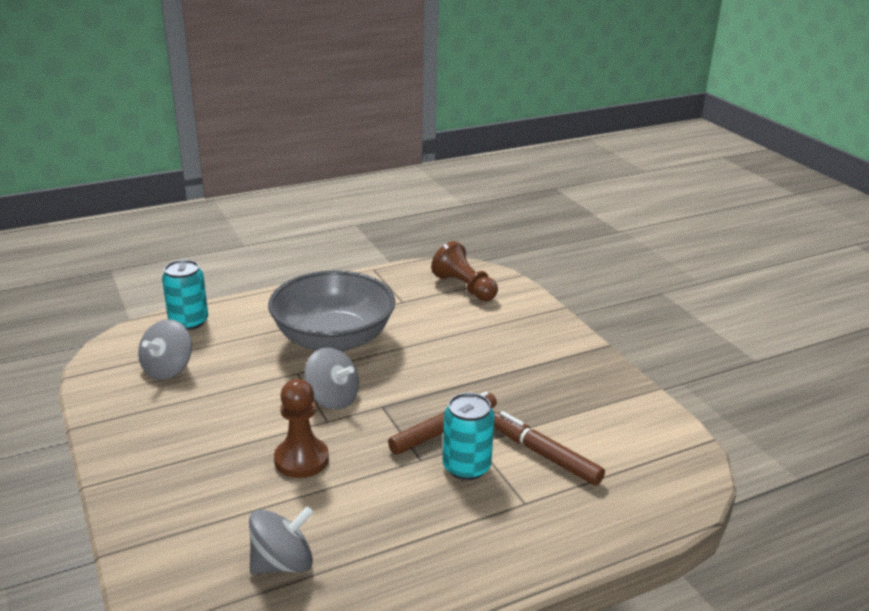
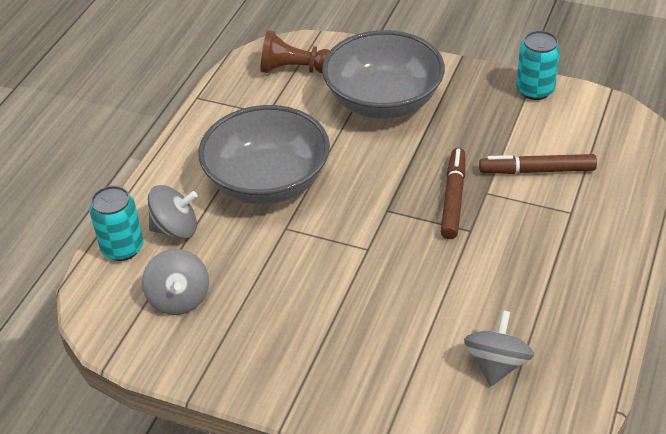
camera: 40 degrees left, 15 degrees up
brown pawn [274,379,329,478] -> none
grey spinning top [304,348,359,410] -> grey spinning top moved to [148,185,197,239]
turquoise can [443,393,495,480] -> turquoise can moved to [516,30,560,100]
none -> grey bowl [322,30,445,119]

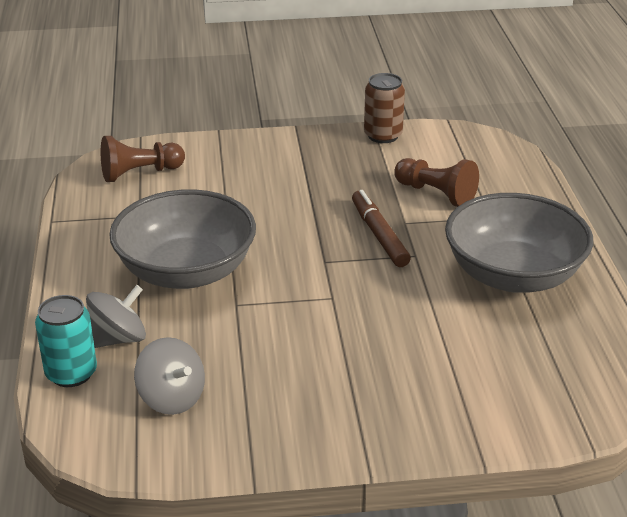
camera: 30 degrees left, 10 degrees down
grey bowl [322,30,445,119] -> grey bowl moved to [445,193,593,293]
grey spinning top [464,310,534,386] -> none
brown marker [479,154,597,174] -> brown pawn [394,158,479,207]
turquoise can [516,30,560,100] -> brown can [364,73,405,143]

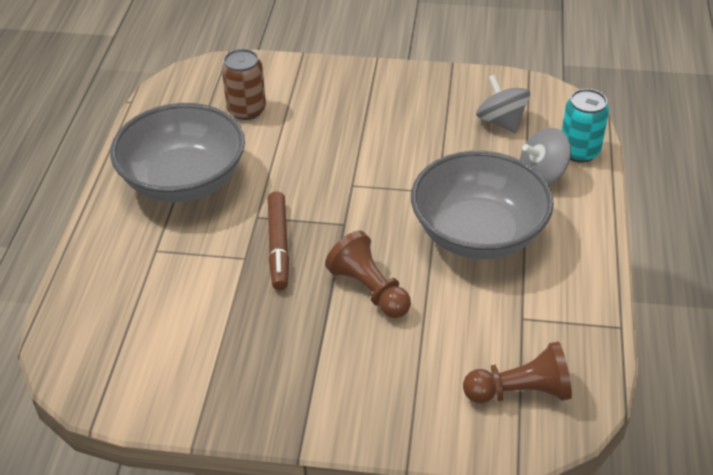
camera: 165 degrees left, 10 degrees up
brown can [364,73,405,143] -> brown can moved to [222,49,266,120]
brown pawn [394,158,479,207] -> brown pawn moved to [325,231,411,318]

